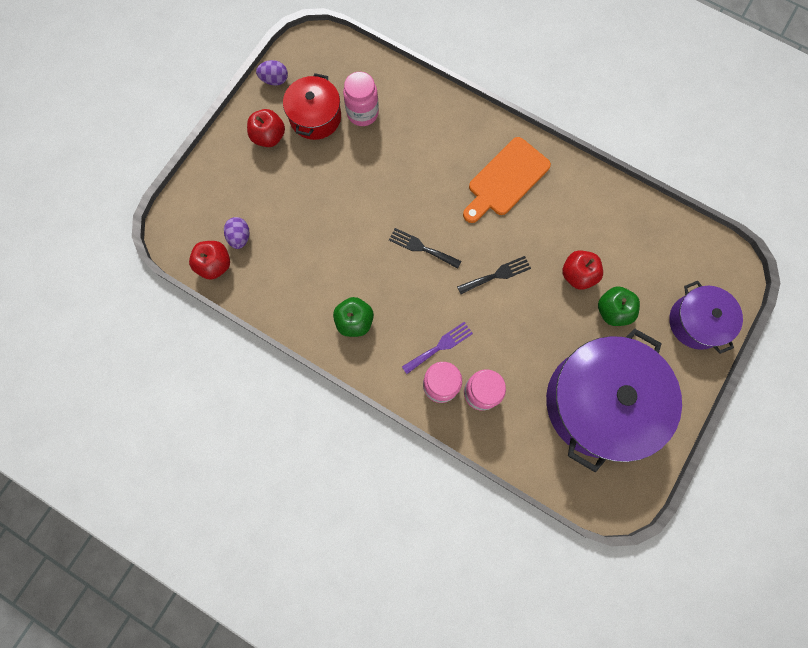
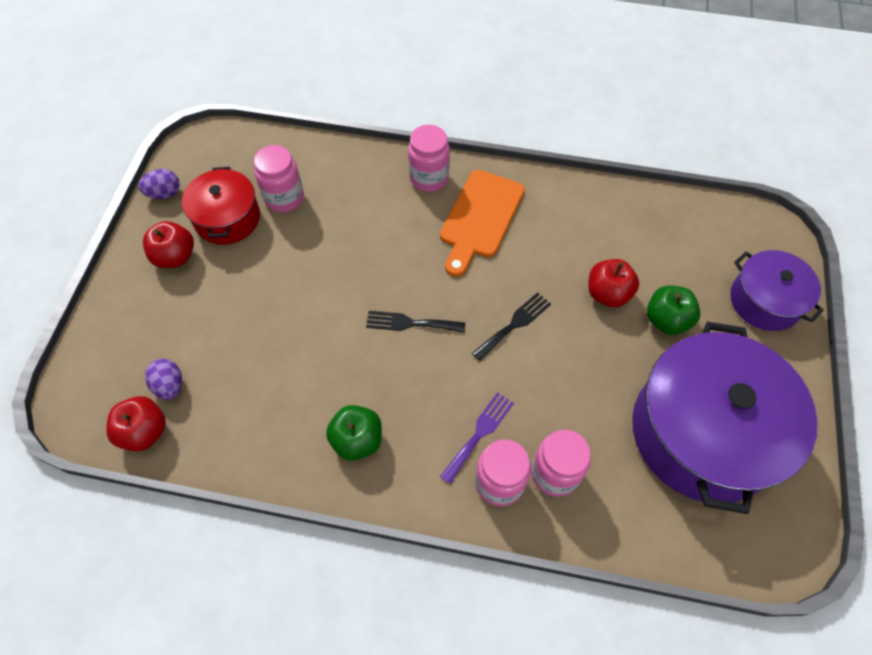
camera: 20 degrees left, 15 degrees down
none -> pink jar [408,125,450,192]

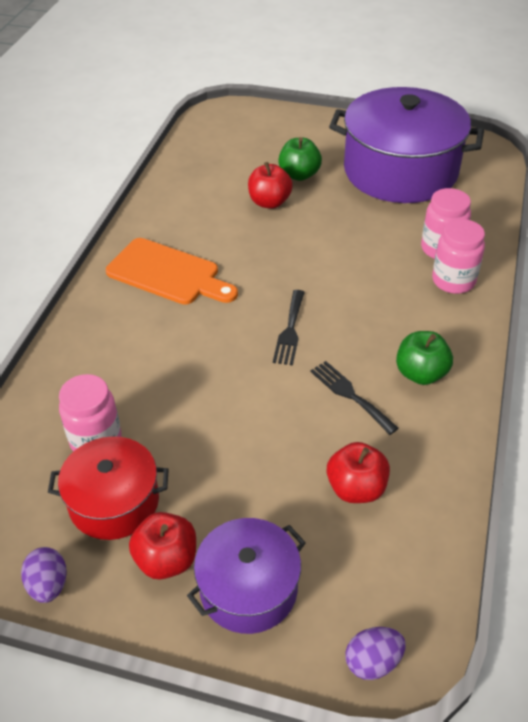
camera: 85 degrees left, 15 degrees down
red apple [106,396,166,451] -> red apple moved to [327,442,390,503]
purple egg [145,359,182,400] -> purple egg moved to [345,627,405,680]
pink jar [408,125,450,192] -> none
purple fork [440,392,514,484] -> none
black fork [472,292,551,361] -> black fork moved to [310,361,399,435]
purple pot [730,250,824,331] -> purple pot moved to [187,518,306,634]

